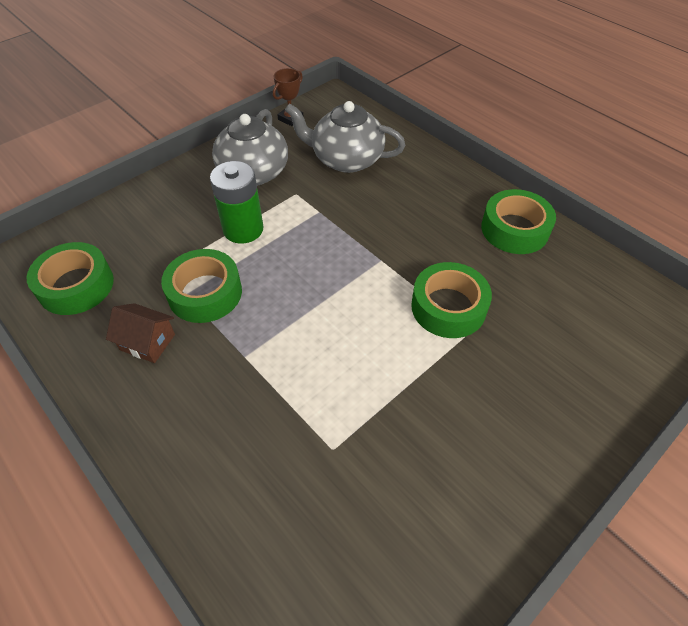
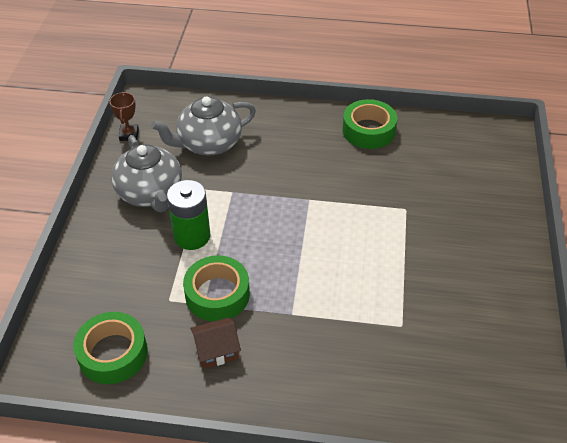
camera: 40 degrees left, 5 degrees down
green tape [411,262,492,338] -> none

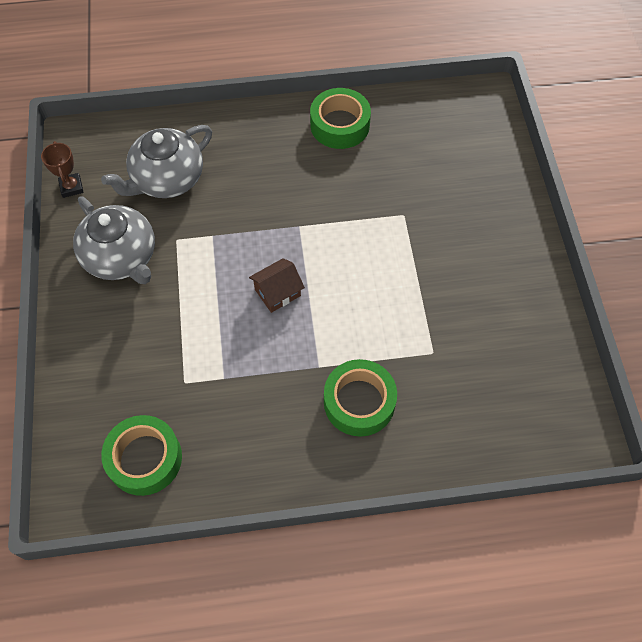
camera: 15 degrees left, 15 degrees up
green battery [167,180,210,250] -> none
green tape [183,255,250,321] -> green tape moved to [324,359,397,437]
brown house [190,317,241,369] -> brown house moved to [249,258,305,313]

